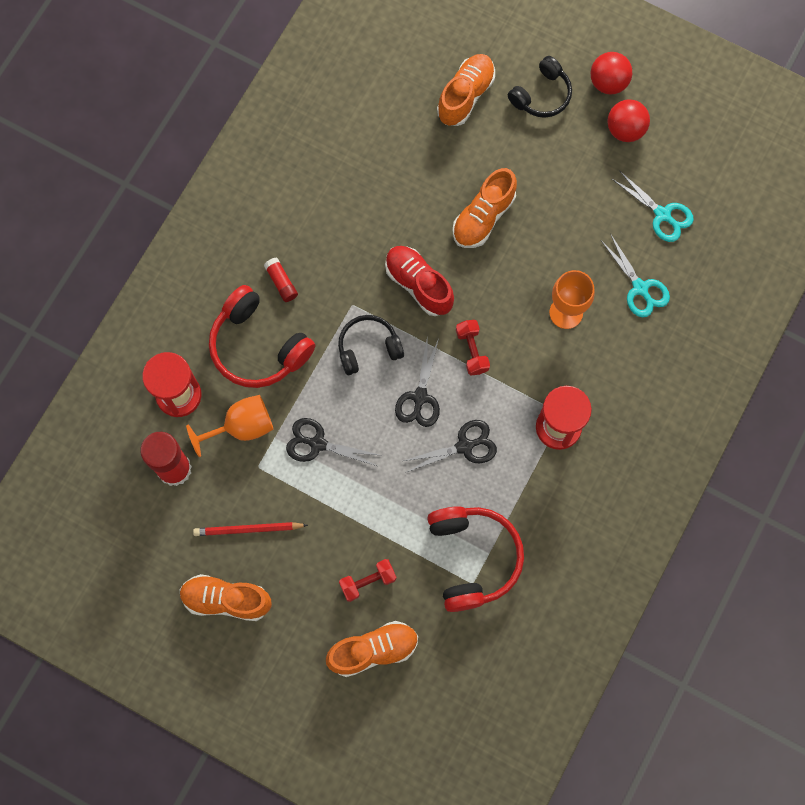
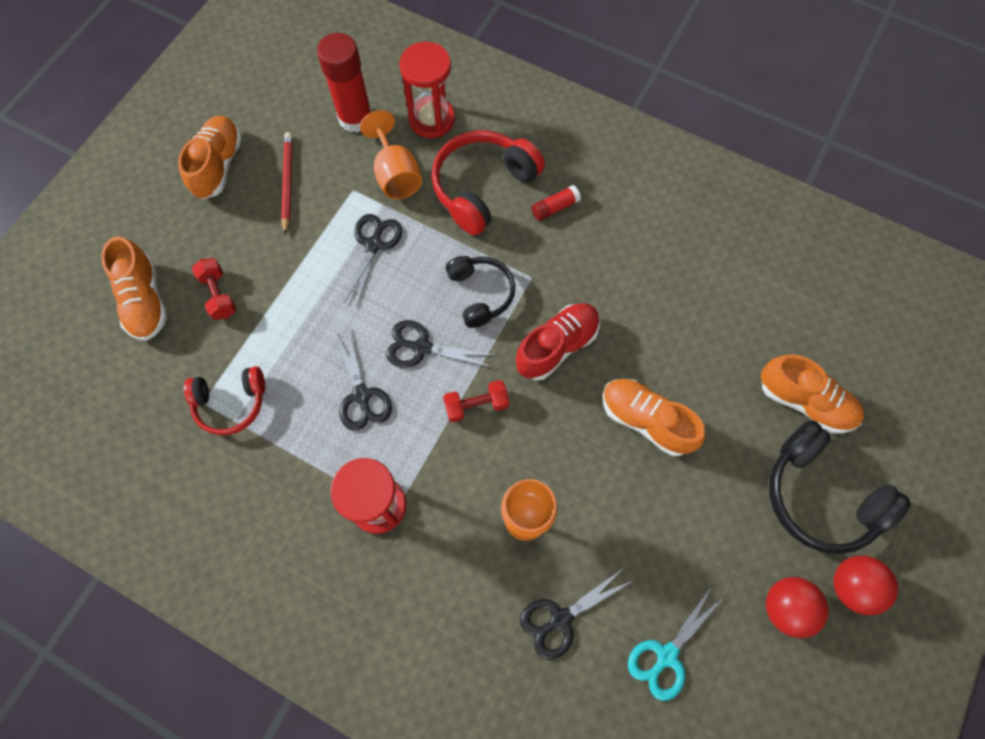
camera: 90 degrees right, 5 degrees down
red headphones [427,506,524,612] -> red headphones [184,366,265,435], size x0.64
black headphones [508,56,572,118] -> black headphones [769,420,911,554], size x1.56
turquoise scissors [601,235,670,317] -> black scissors [520,567,634,660]

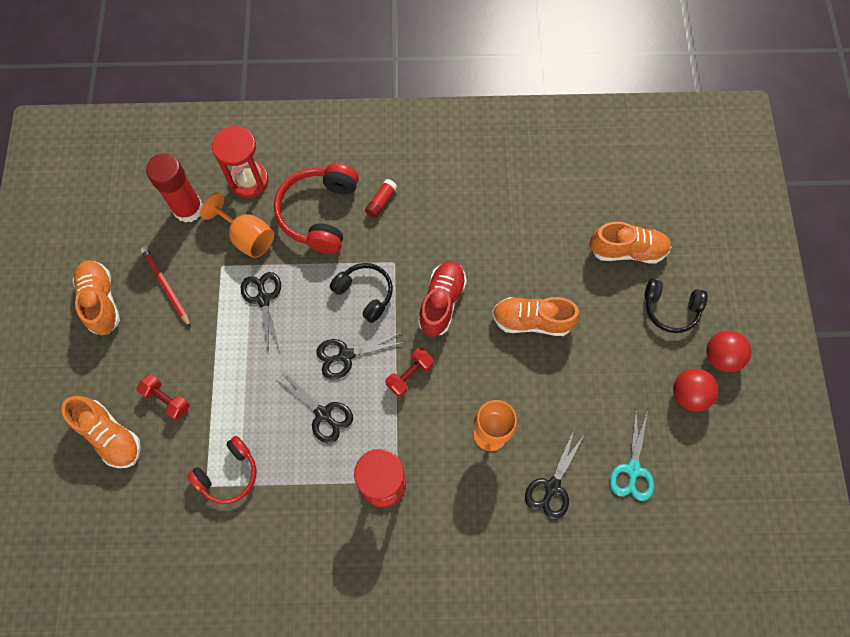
camera: 30 degrees left, 0 degrees up
black headphones [769,420,911,554] -> black headphones [645,279,708,333], size x0.64

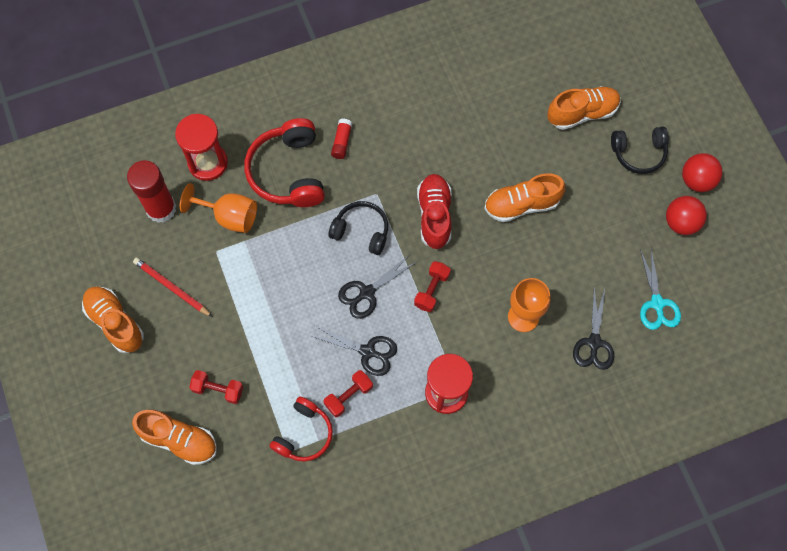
camera: 20 degrees left, 0 degrees up
black scissors [241,272,281,355] -> none
none -> red dumbbell [323,370,373,417]

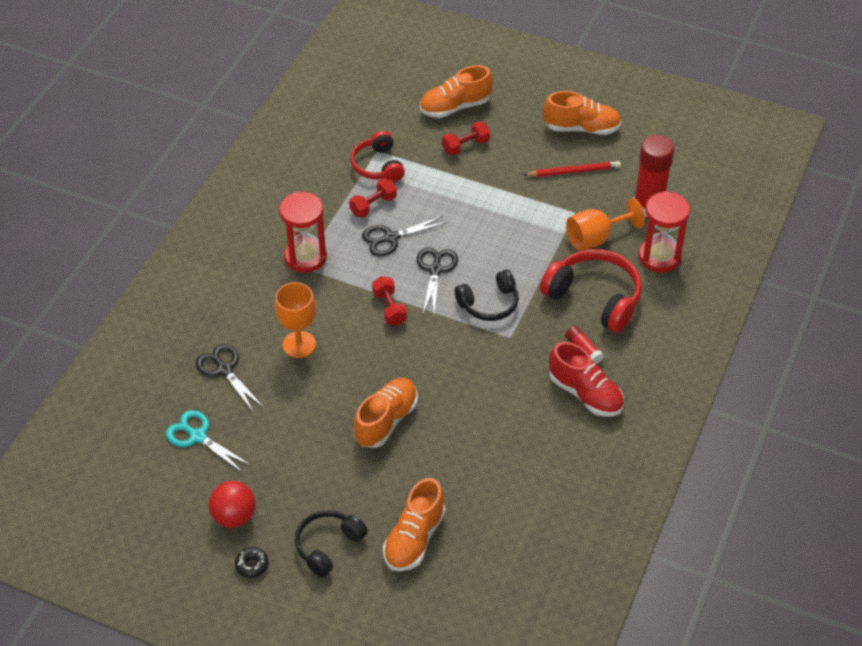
camera: 135 degrees right, 20 degrees down
red dumbbell [323,370,373,417] -> red dumbbell turned 45 degrees clockwise [349,178,397,218]
red shoe [417,174,452,249] -> red shoe moved to [549,342,624,417]
red ball [682,153,723,192] -> black donut [235,547,269,578]

